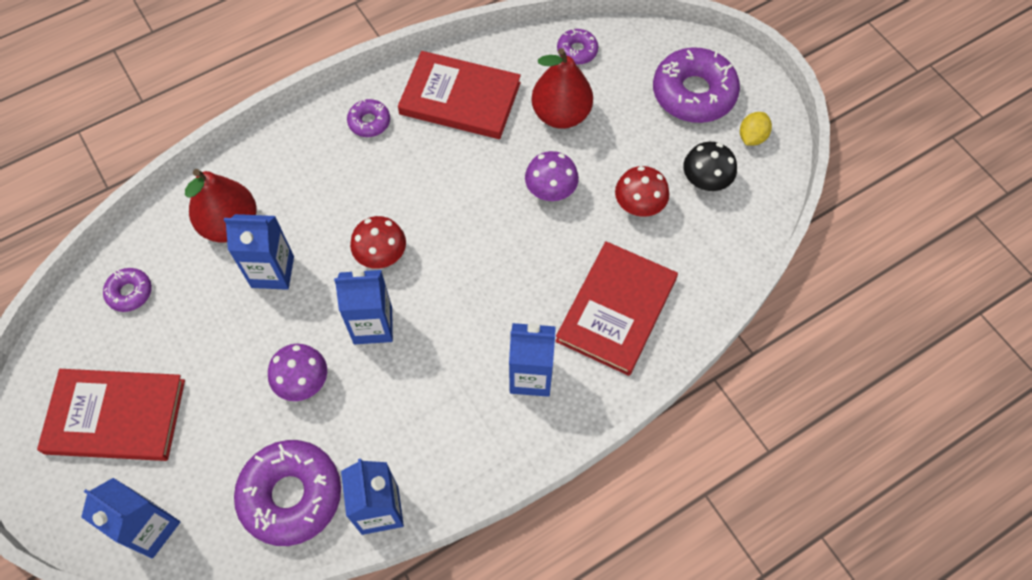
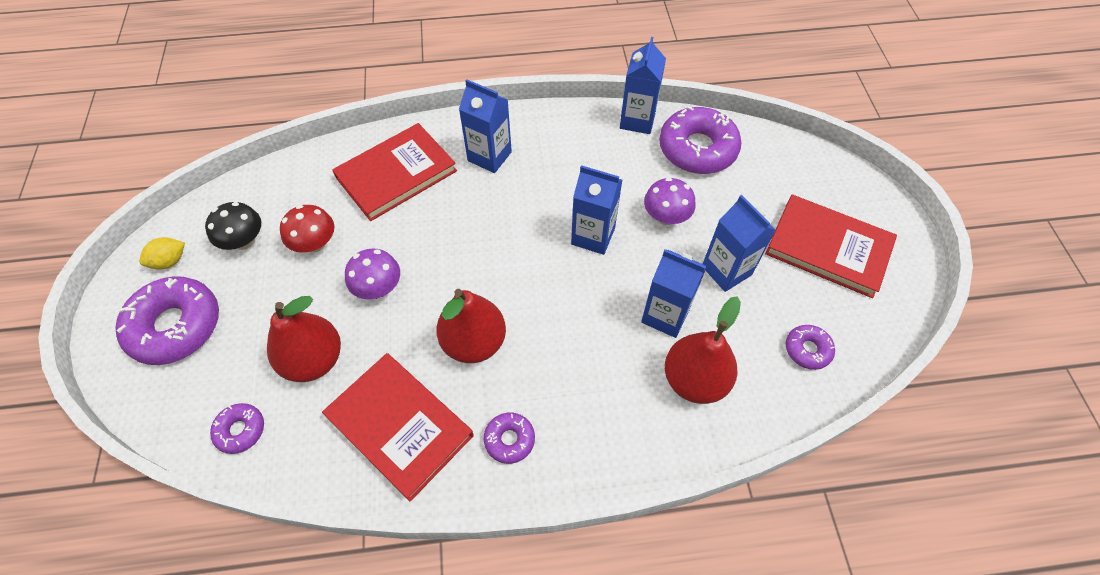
camera: 155 degrees left, 5 degrees down
blue carton [81,478,180,558] -> blue carton moved to [703,195,776,292]
red mushroom [350,216,406,269] -> none
none -> red pear [436,289,506,363]

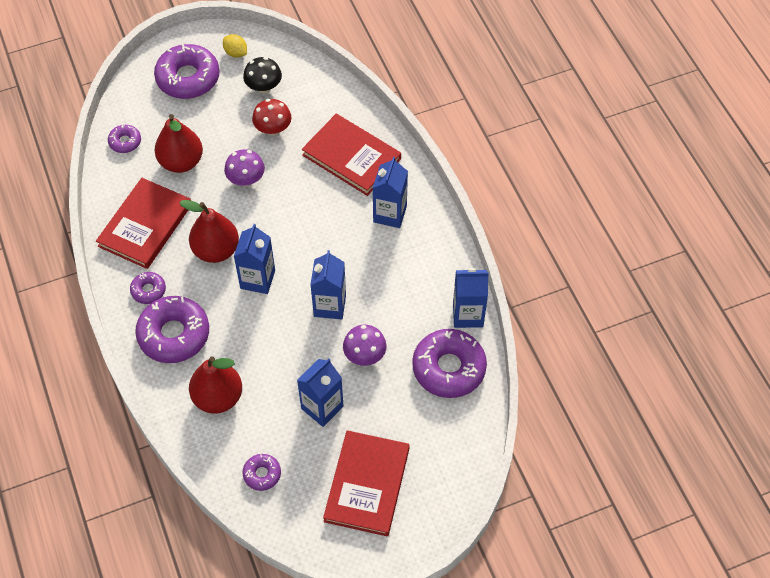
camera: 75 degrees right, 0 degrees up
blue carton [641,249,707,338] -> blue carton moved to [234,224,275,294]
none -> purple donut [135,296,209,363]

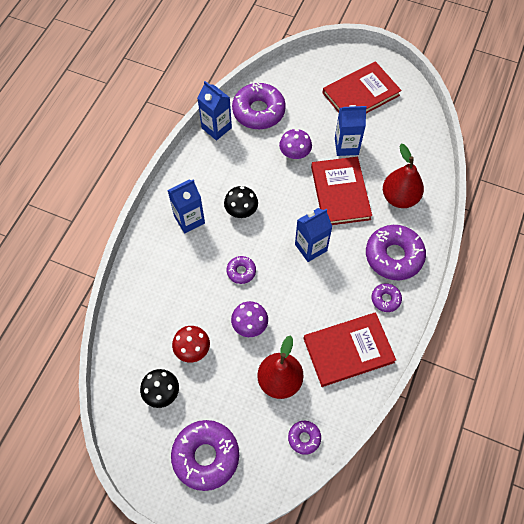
camera: 135 degrees left, 5 degrees up
red pear [179,200,239,263] -> none
yellow lemon [223,34,247,58] -> none
purple donut [242,454,281,491] -> purple donut moved to [226,256,256,284]
red book [302,114,401,196] -> red book moved to [311,157,372,225]
blue carton [311,250,346,319] -> none
none -> black mushroom [224,186,258,218]

